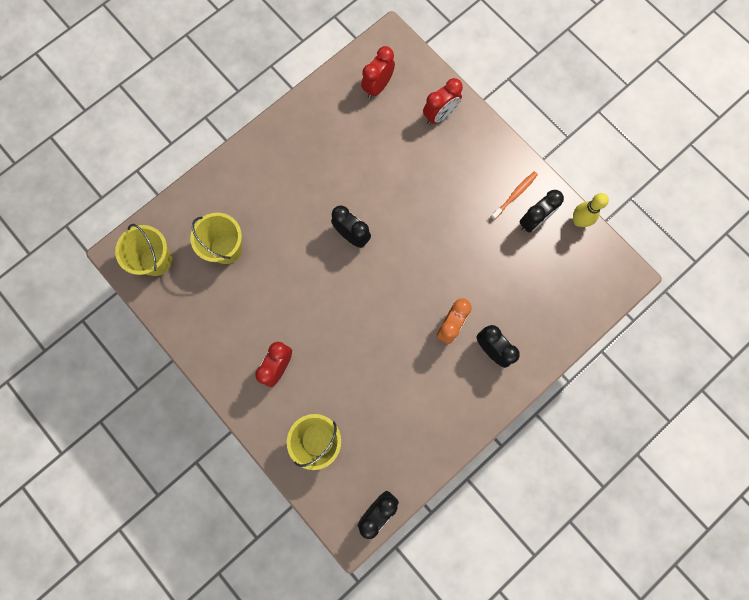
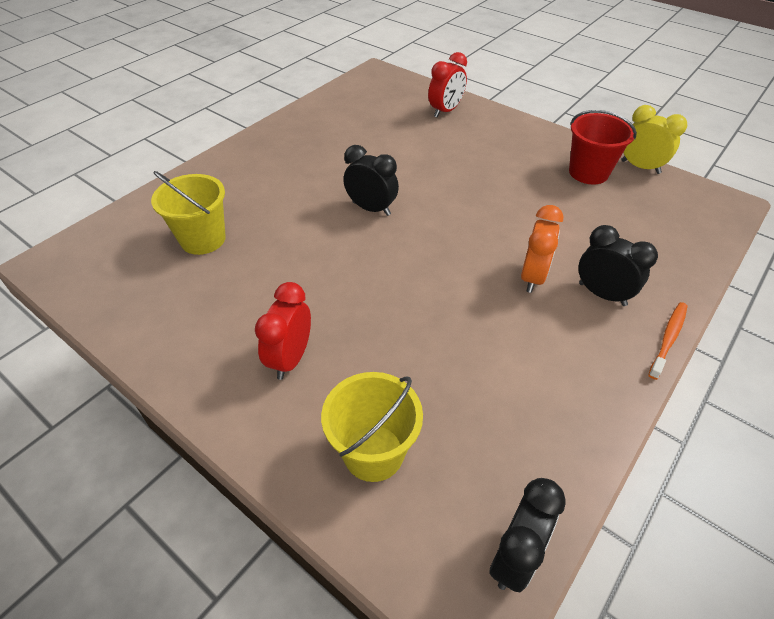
camera: 10 degrees left, 30 degrees down
yellow bucket [115,224,172,276] -> none
red clock [361,46,395,99] -> none
orange toothbrush [491,171,538,220] -> orange toothbrush moved to [649,302,688,380]
black clock [520,190,564,233] -> red bucket [569,110,637,184]
yellow bowling pin [573,193,609,227] -> yellow clock [621,105,688,174]

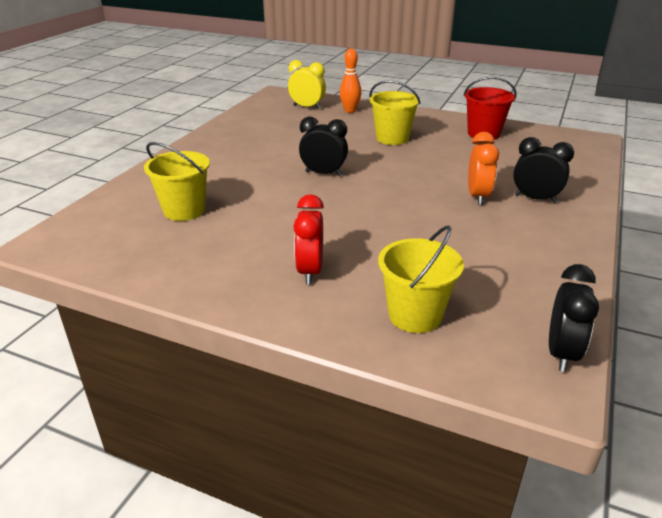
camera: 15 degrees left, 15 degrees down
red clock [428,52,467,117] -> orange bowling pin [340,48,361,113]
yellow clock [621,105,688,174] -> yellow clock moved to [288,60,326,109]
orange toothbrush [649,302,688,380] -> none
none -> yellow bucket [370,80,421,145]

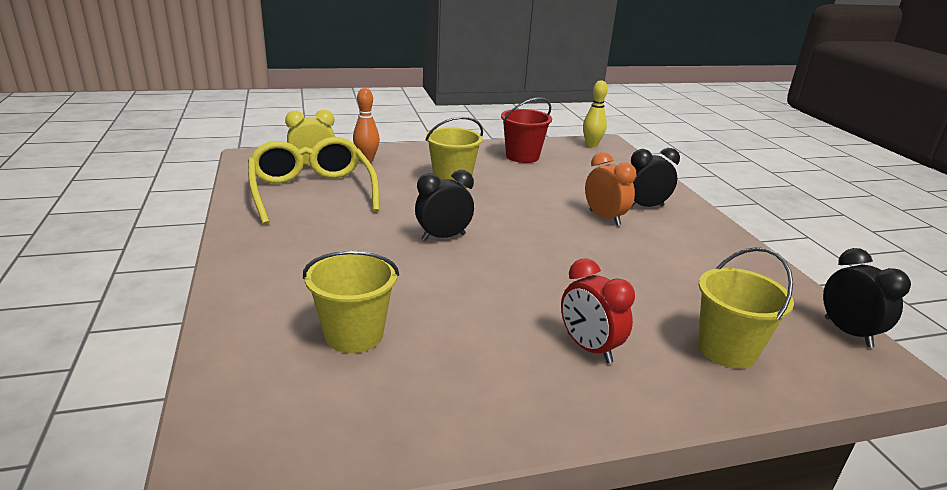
camera: 40 degrees left, 5 degrees down
none -> yellow glasses [248,137,379,225]
none -> yellow bowling pin [583,80,608,148]

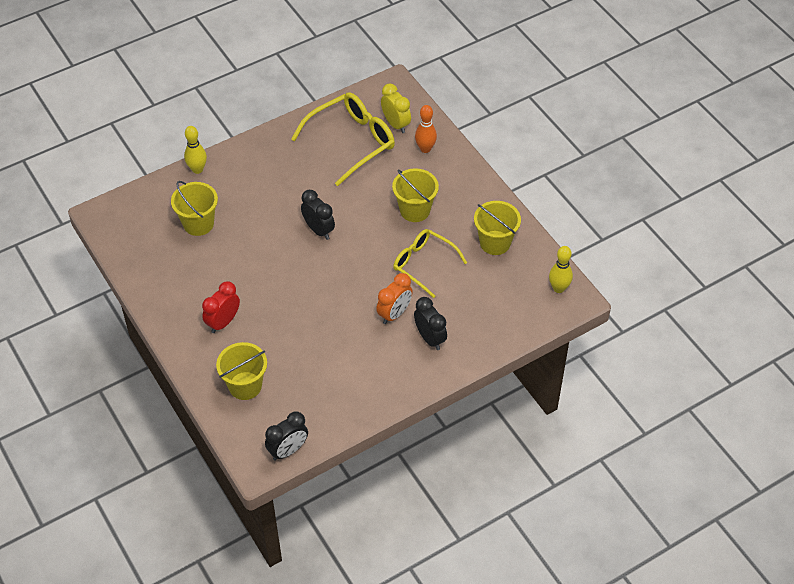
camera: 75 degrees right, 25 degrees up
red bucket [501,98,552,163] -> yellow bucket [474,201,521,255]
none -> yellow bowling pin [184,126,207,174]
none -> yellow glasses [393,229,467,298]

